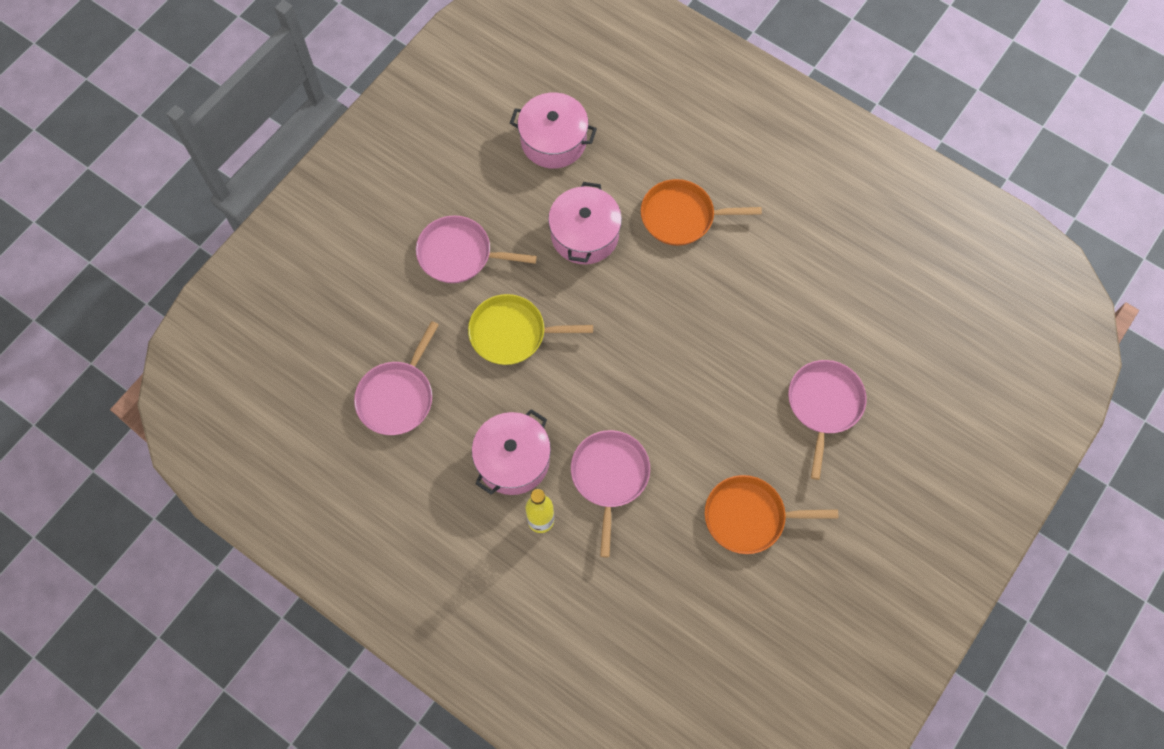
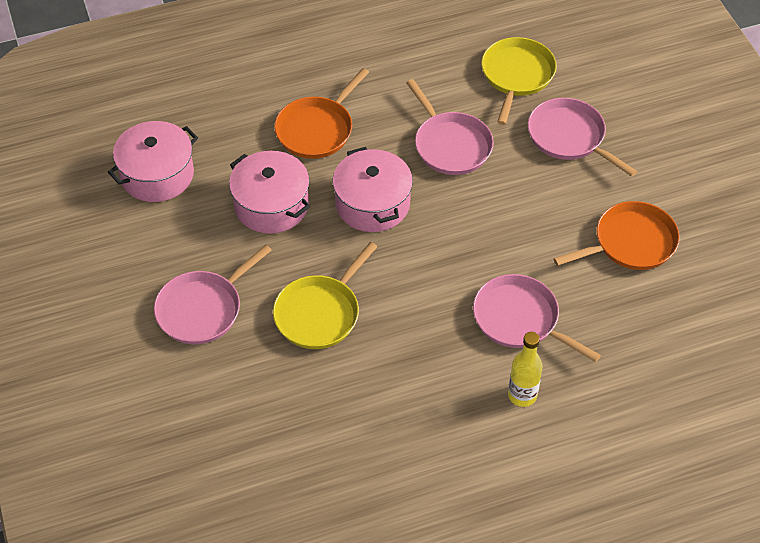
camera: 55 degrees left, 15 degrees down
pink pan [354,321,439,435] -> pink pan moved to [406,79,494,175]
pink pot [472,409,551,495] -> pink pot moved to [332,147,413,232]
orange pan [705,475,838,554] -> orange pan turned 150 degrees counterclockwise [553,201,680,270]
none -> yellow pan [481,37,557,125]

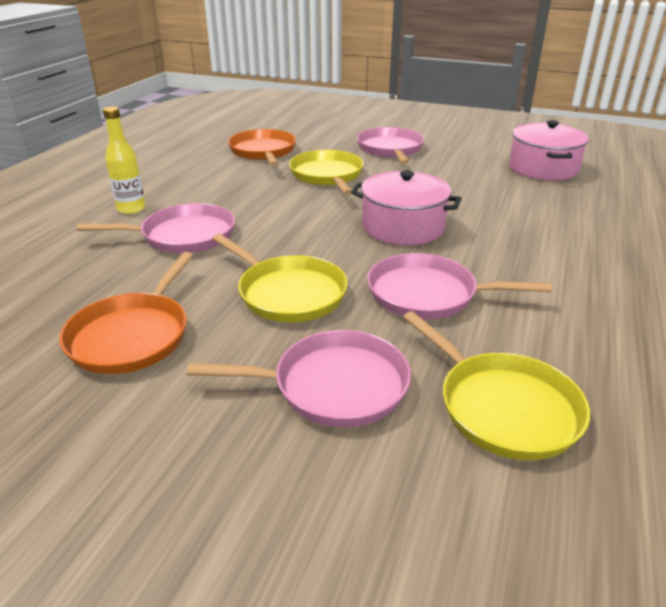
camera: 130 degrees right, 20 degrees down
pink pot [229,151,310,234] -> none
orange pan [274,68,369,159] -> orange pan moved to [228,129,296,166]
none -> yellow pan [212,234,348,322]

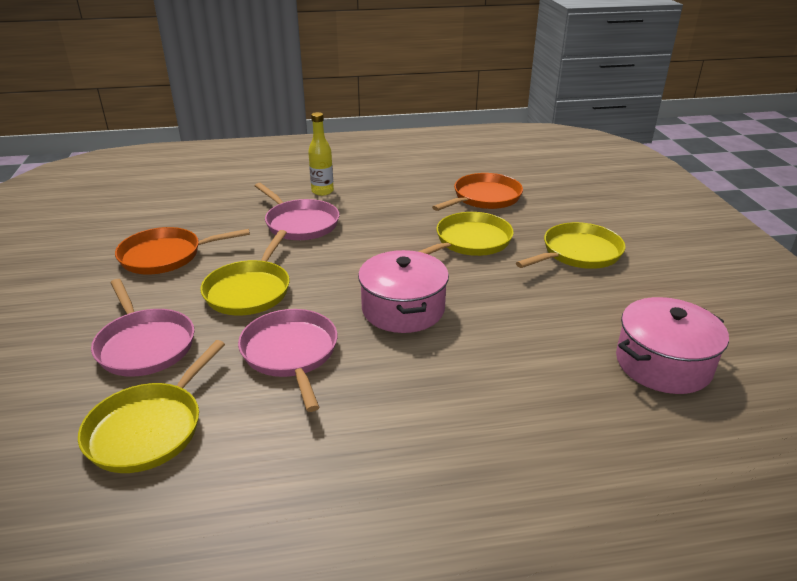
camera: 60 degrees right, 0 degrees up
pink pan [357,127,424,164] -> yellow pan [516,222,626,269]

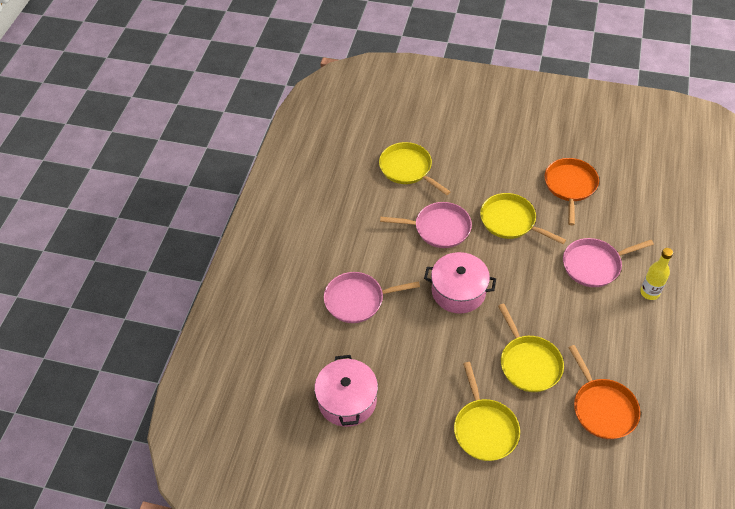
camera: 115 degrees right, 20 degrees up
pink pan [91,279,194,377] -> pink pan moved to [324,272,420,323]

